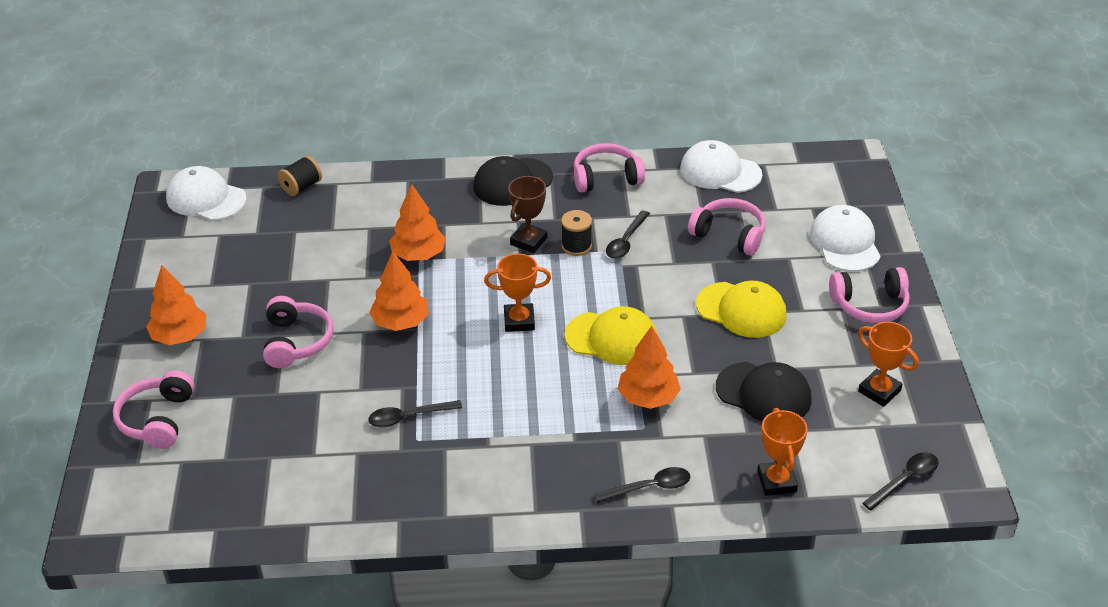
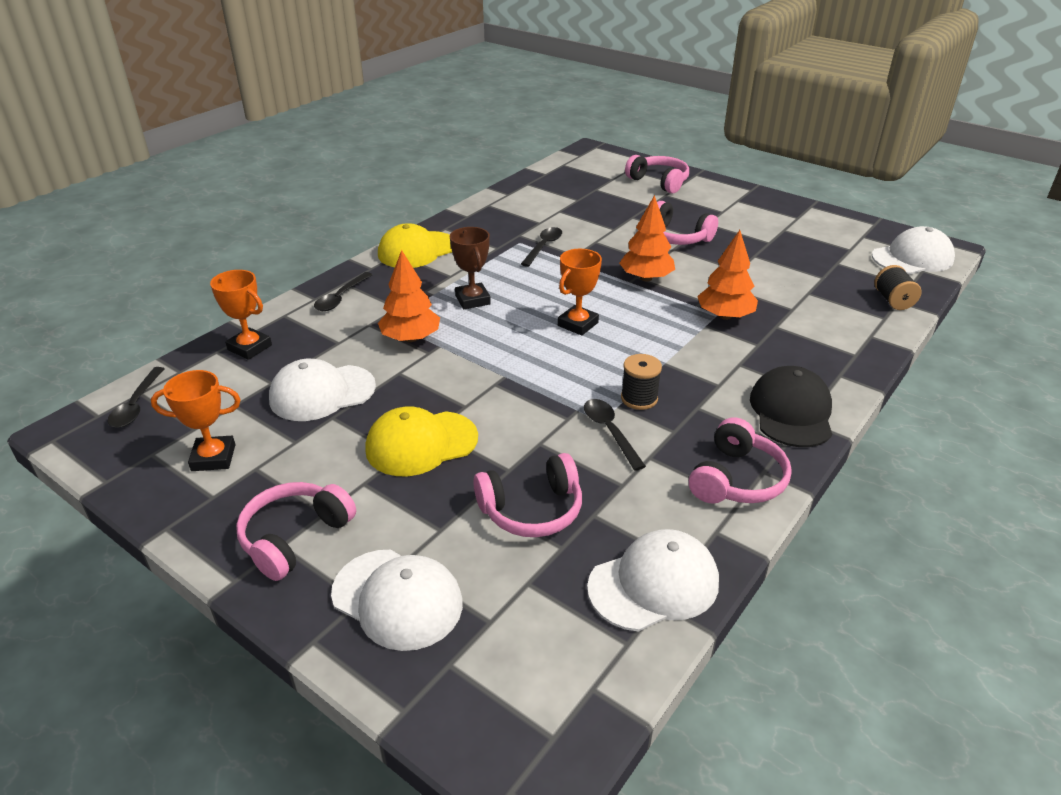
camera: 130 degrees right, 5 degrees down
orange tree [146,265,206,345] -> none
brown trophy [508,176,547,253] -> brown trophy moved to [450,227,491,309]
yellow cap [565,306,657,365] -> yellow cap moved to [378,223,452,268]
black cap [716,362,812,422] -> white cap [269,359,376,421]

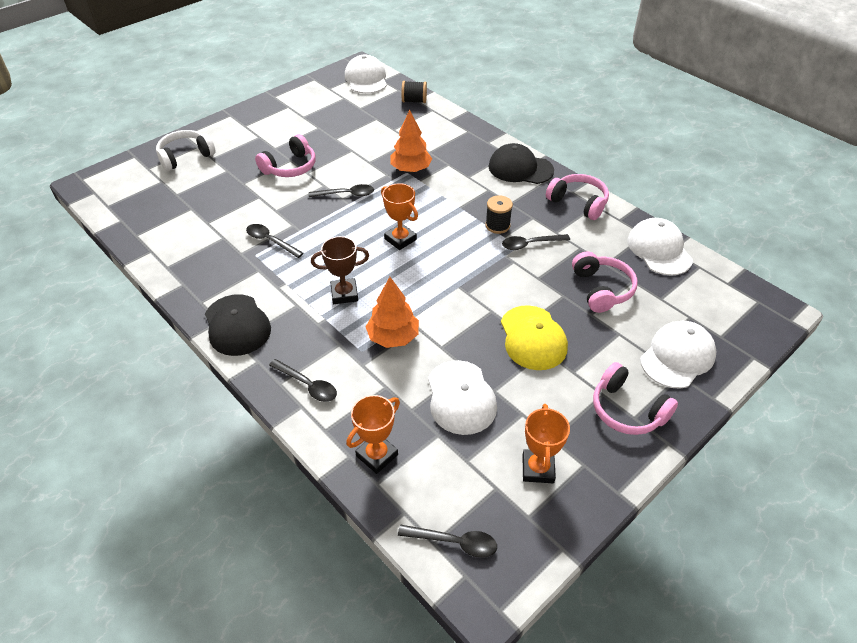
camera: 80 degrees left, 10 degrees up
yellow cap [378,223,452,268] -> black cap [205,294,271,356]
orange tree [619,195,675,281] -> black spoon [309,184,374,197]
pink headphones [625,155,689,193] -> white headphones [156,130,216,171]

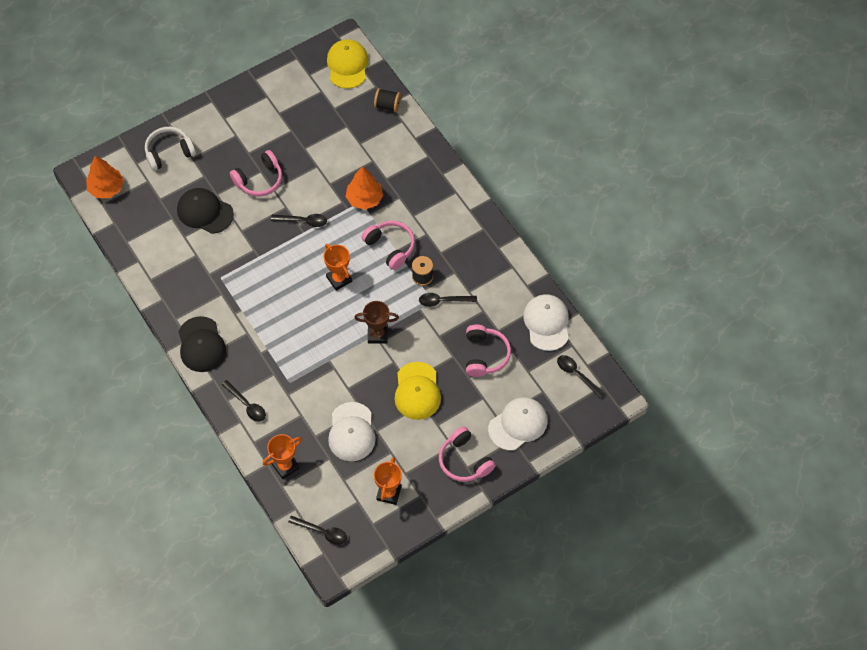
camera: 10 degrees right, 15 degrees up
black spoon [246,224,303,258] -> black spoon moved to [557,355,605,398]
brown trophy [311,236,369,304] -> brown trophy moved to [354,301,399,343]
white cap [345,55,387,94] -> yellow cap [327,39,368,89]
orange tree [366,277,419,348] -> orange tree moved to [86,156,124,198]
black cap [488,143,554,184] -> black cap moved to [177,188,234,234]
pink headphones [546,174,609,220] -> pink headphones moved to [361,221,415,270]

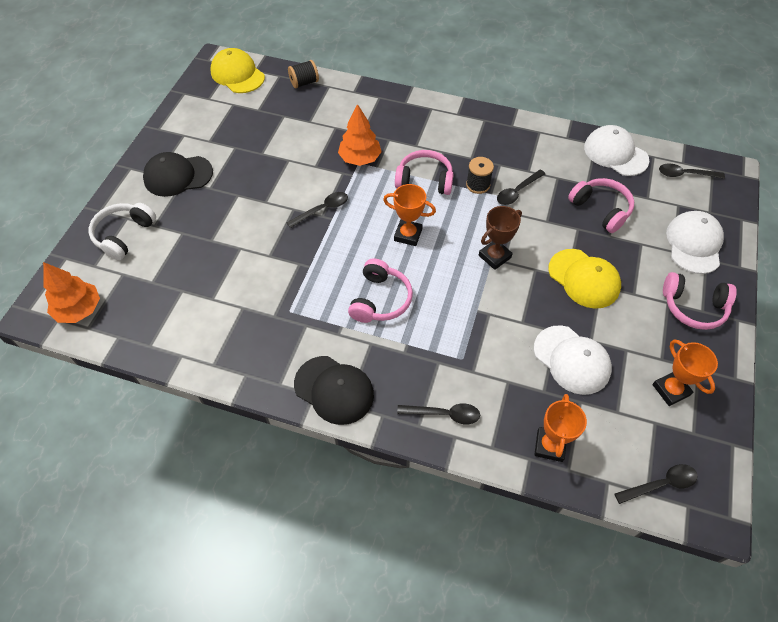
camera: 40 degrees left, 5 degrees down
black cap [177,188,234,234] -> black cap moved to [143,152,213,197]
pink headphones [230,150,282,197] -> pink headphones moved to [348,258,413,323]

